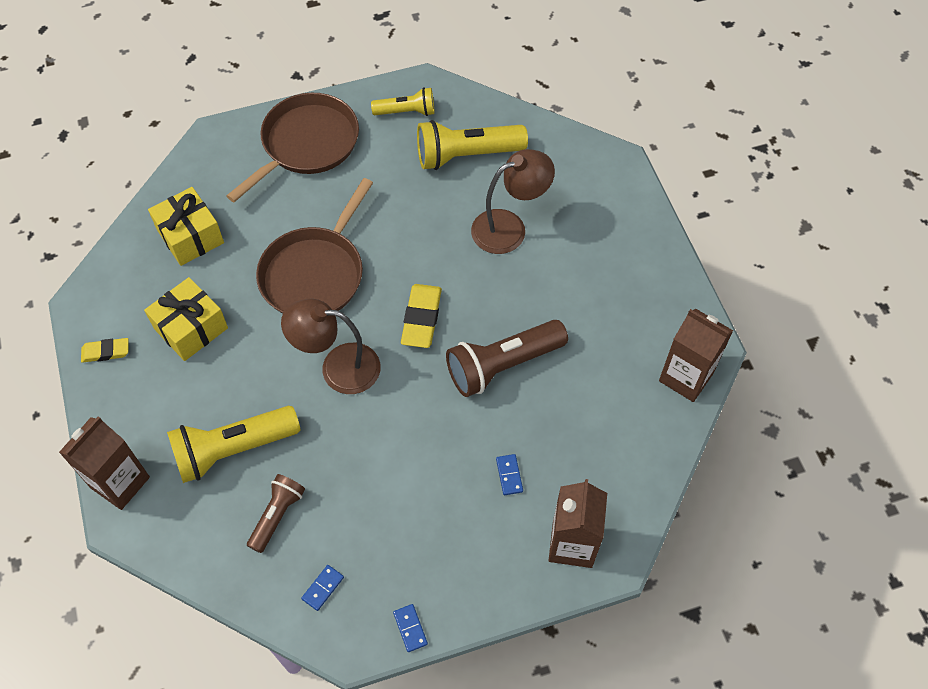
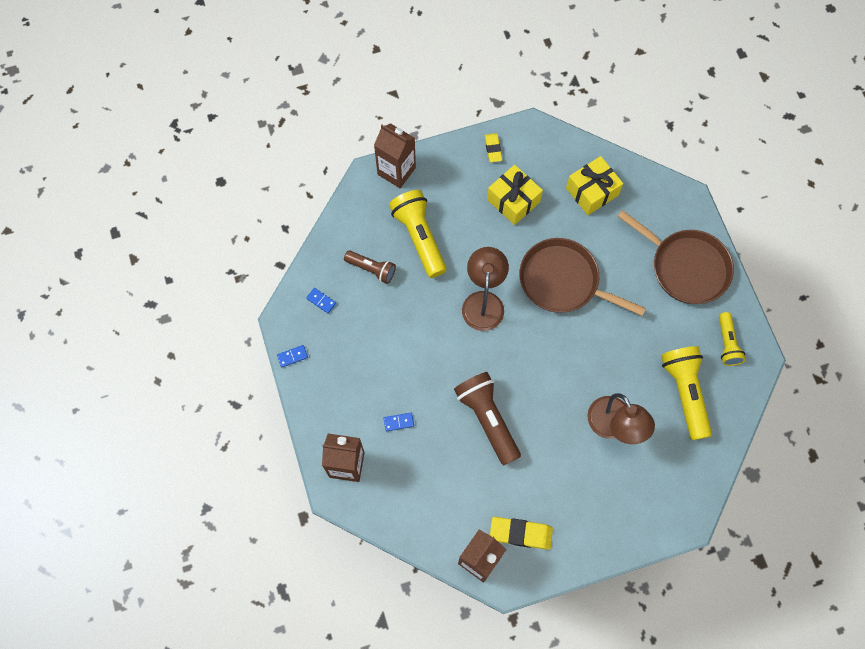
camera: 90 degrees right, 10 degrees up
yellow eraser [401,284,442,348] -> yellow eraser moved to [490,517,553,550]

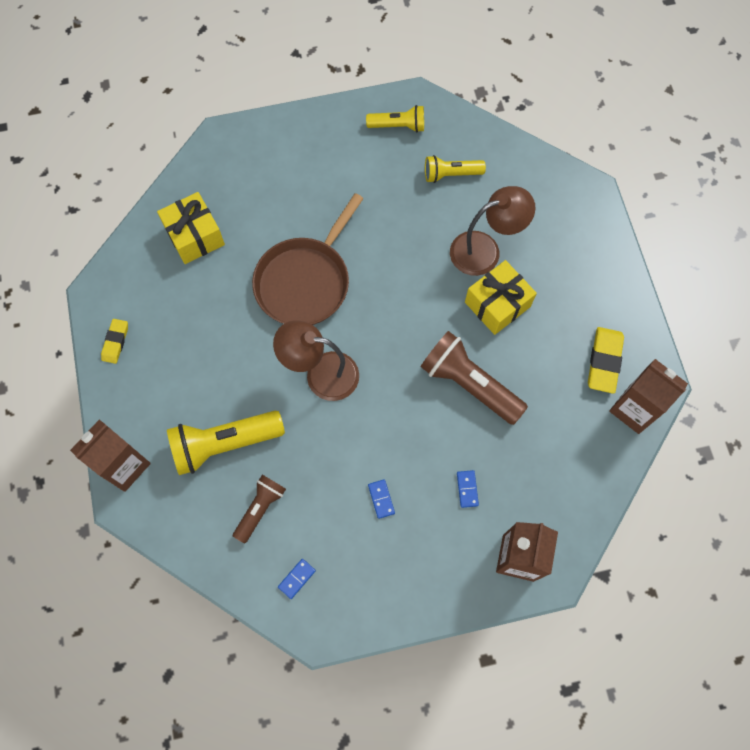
camera: 85 degrees left, 0 degrees up
blue domino [277,345,308,367] -> blue domino moved to [368,479,395,519]
brown flashlight [454,372,521,465] -> brown flashlight turned 60 degrees clockwise [421,331,528,425]
yellow eraser [485,133,502,162] -> yellow eraser turned 75 degrees counterclockwise [101,319,128,364]
yellow gift [487,165,543,225] -> yellow gift moved to [465,260,537,335]
brown pan [617,210,734,304] -> none
yellow flashlight [661,346,712,440] -> yellow flashlight [425,155,486,183], size x0.59

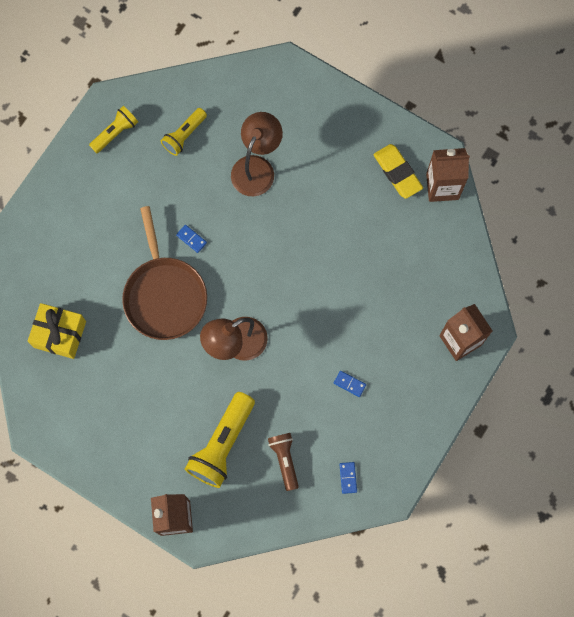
camera: 45 degrees left, 5 degrees up
yellow eraser [101,319,128,364] -> none
brown flashlight [421,331,528,425] -> none
blue domino [457,470,479,508] -> blue domino moved to [176,225,207,253]
yellow gift [465,260,537,335] -> none

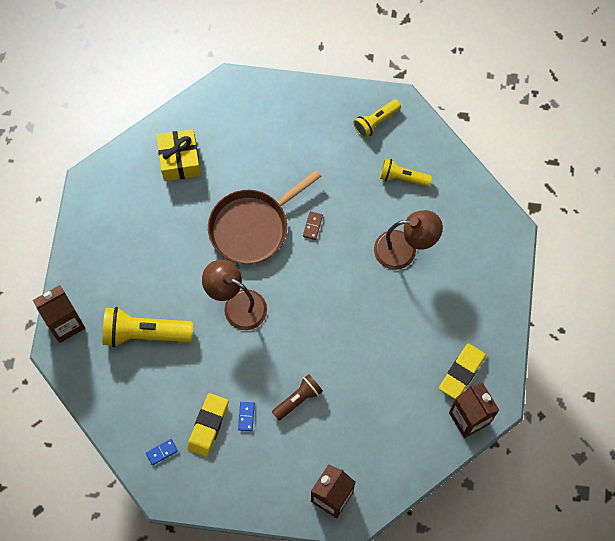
camera: 65 degrees right, 5 degrees down
yellow flashlight [89,106,138,153] -> yellow flashlight turned 120 degrees clockwise [354,99,401,138]
blue domino [176,225,207,253] -> brown domino [303,211,323,240]
brown flashlight [268,433,299,491] -> brown flashlight moved to [272,374,323,420]
none -> yellow eraser [187,393,228,457]

